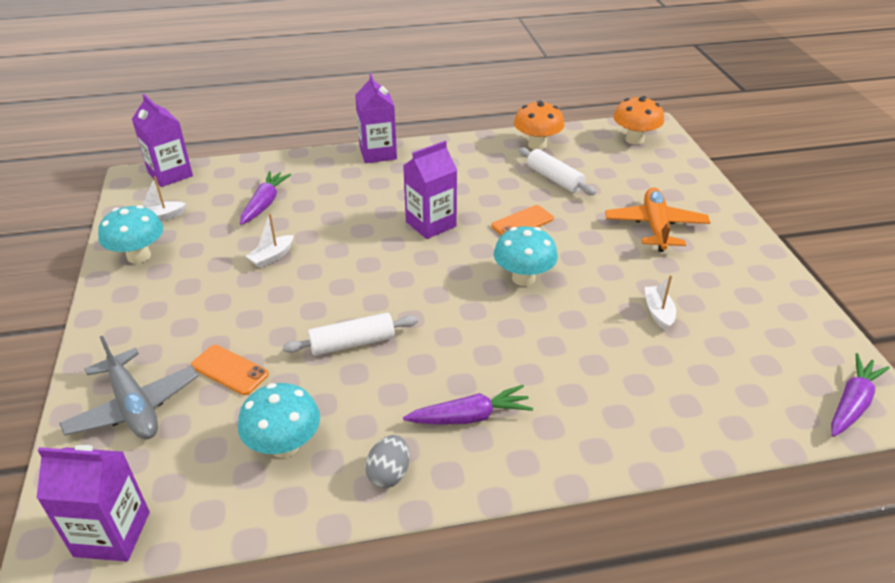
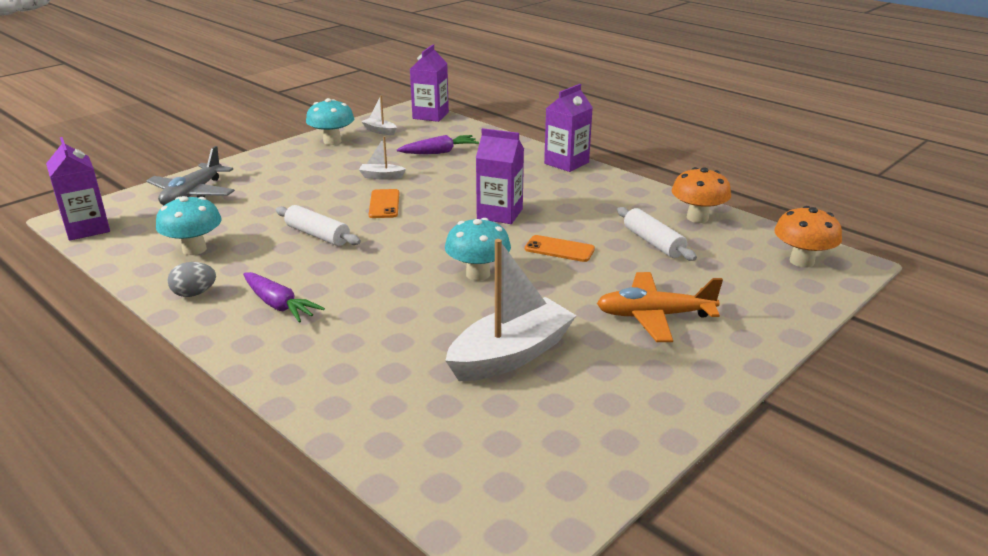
camera: 55 degrees right, 10 degrees down
orange phone [191,345,269,395] -> orange phone moved to [369,189,399,218]
white rolling pin [518,148,596,195] -> white rolling pin turned 45 degrees counterclockwise [617,207,697,261]
orange plane [605,188,710,252] -> orange plane turned 150 degrees counterclockwise [597,272,723,342]
white boat [645,275,676,331] -> white boat [445,239,577,381], size x2.19
purple carrot [831,353,890,437] -> none

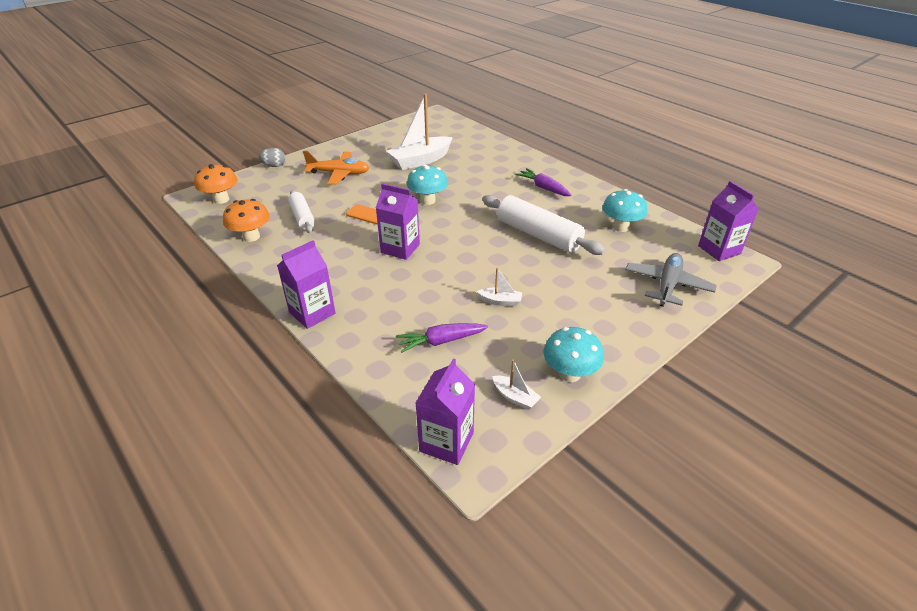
camera: 175 degrees left, 10 degrees up
grey egg [167,262,216,297] -> grey egg moved to [259,148,285,167]
white rolling pin [276,205,361,246] -> white rolling pin [482,195,605,255], size x1.67
orange phone [369,189,399,218] -> none

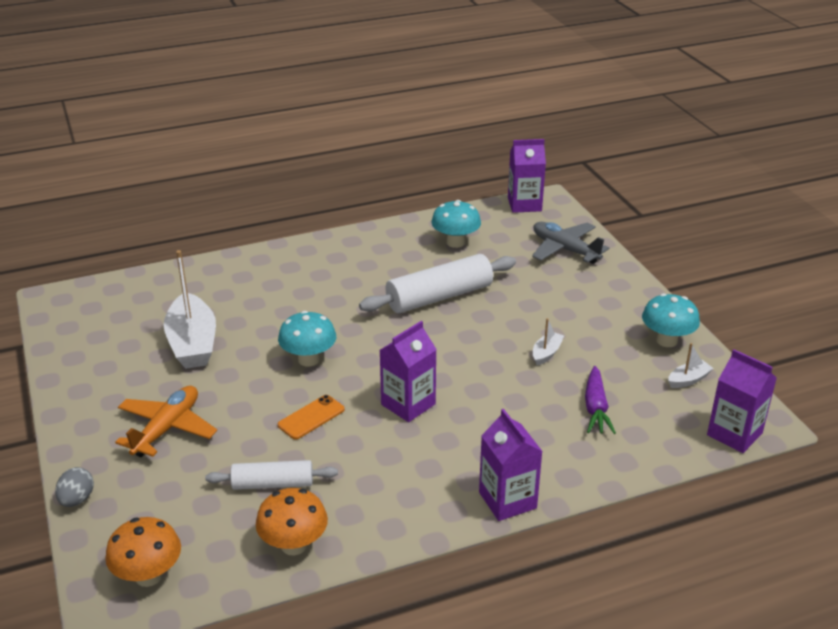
camera: 70 degrees left, 5 degrees down
purple carrot [515,168,572,196] -> none

